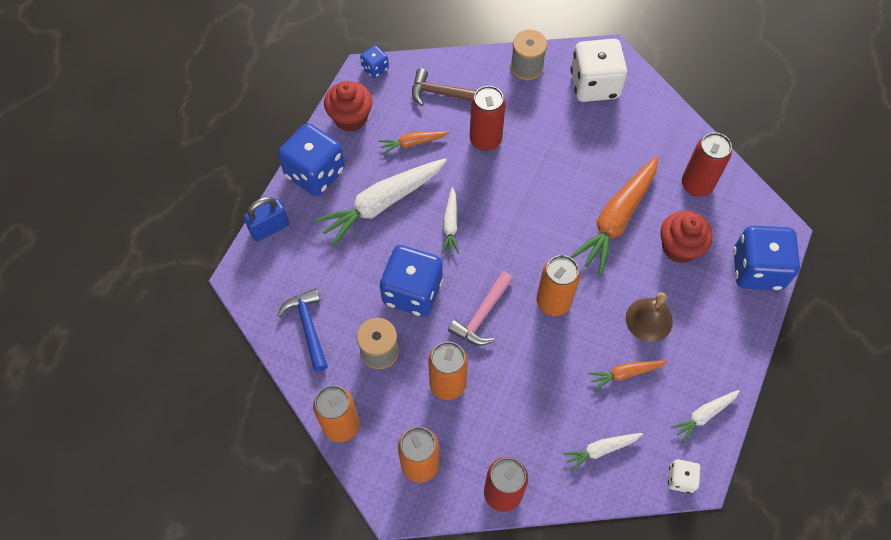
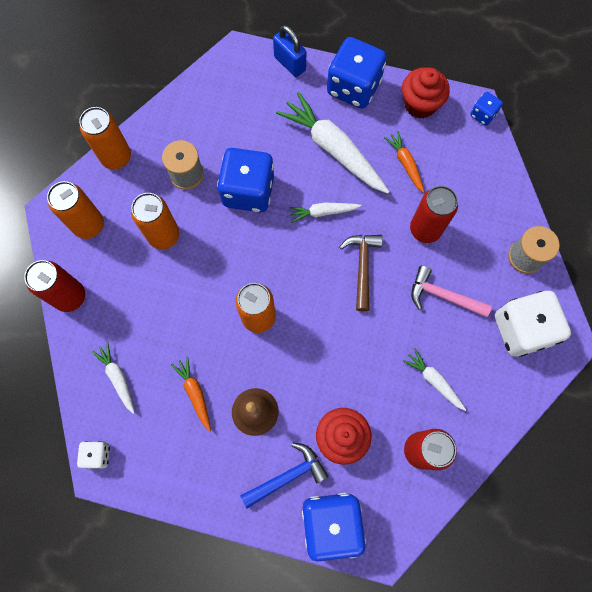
camera: 80 degrees right, 10 degrees up
blue hammer [278,288,328,372] -> blue hammer moved to [240,443,329,509]
brown hammer [412,68,477,106] -> brown hammer moved to [340,235,383,311]
pink hammer [448,271,513,346] -> pink hammer moved to [411,266,492,317]
orange carrot [570,156,658,275] -> none
white carrot [671,390,740,443] -> white carrot moved to [403,348,466,411]

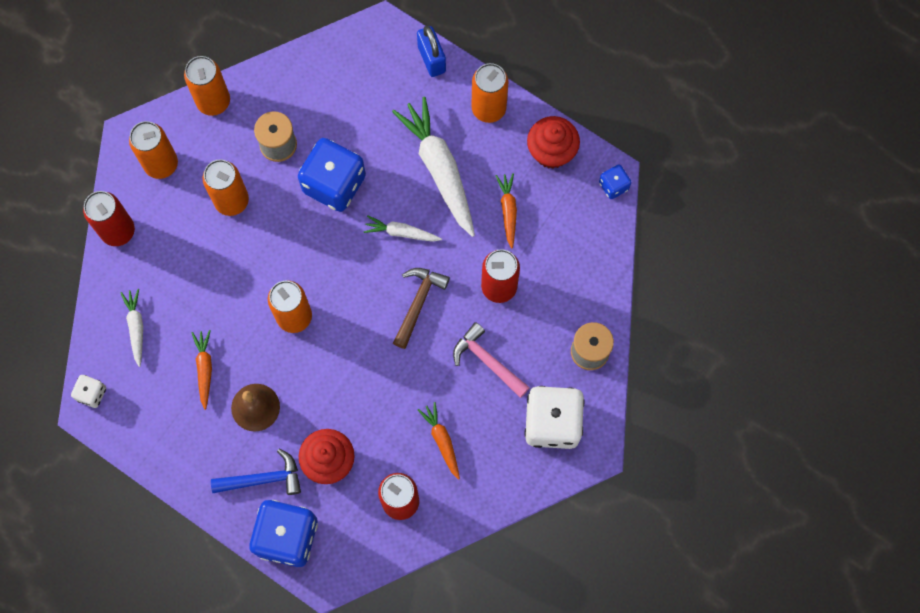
camera: 20 degrees right, 0 degrees up
blue dice [327,37,387,109] -> orange can [472,63,509,123]
white carrot [403,348,466,411] -> orange carrot [418,402,460,480]

